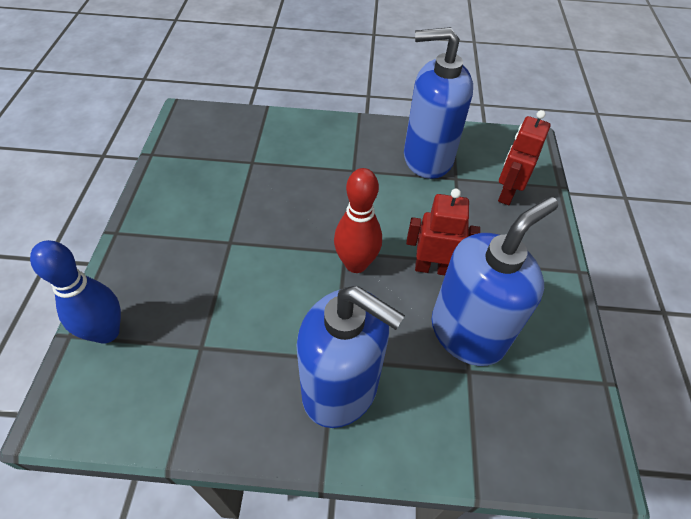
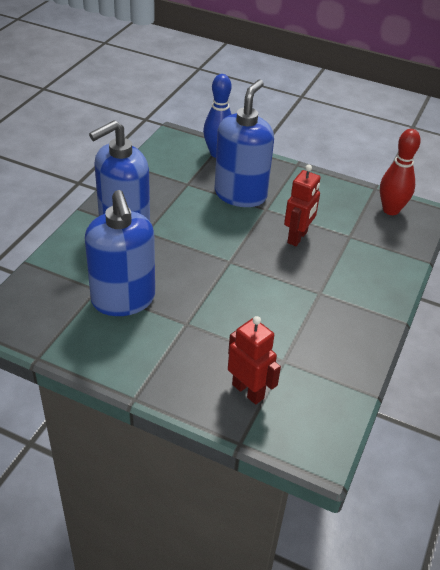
camera: 110 degrees right, 10 degrees down
red bowling pin [334,168,382,273] -> red bowling pin moved to [380,129,421,215]
blue soap dispenser [404,27,473,179] -> blue soap dispenser moved to [215,79,274,207]
red robot [406,188,480,275] -> red robot moved to [284,165,320,246]

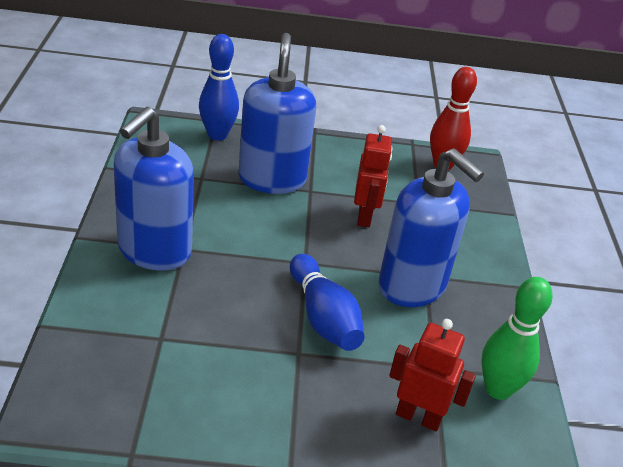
camera: 25 degrees left, 5 degrees down
blue soap dispenser [85,190,155,316] -> blue soap dispenser moved to [378,148,484,307]
none -> blue bowling pin [290,254,365,351]
none -> green bowling pin [481,277,553,400]

